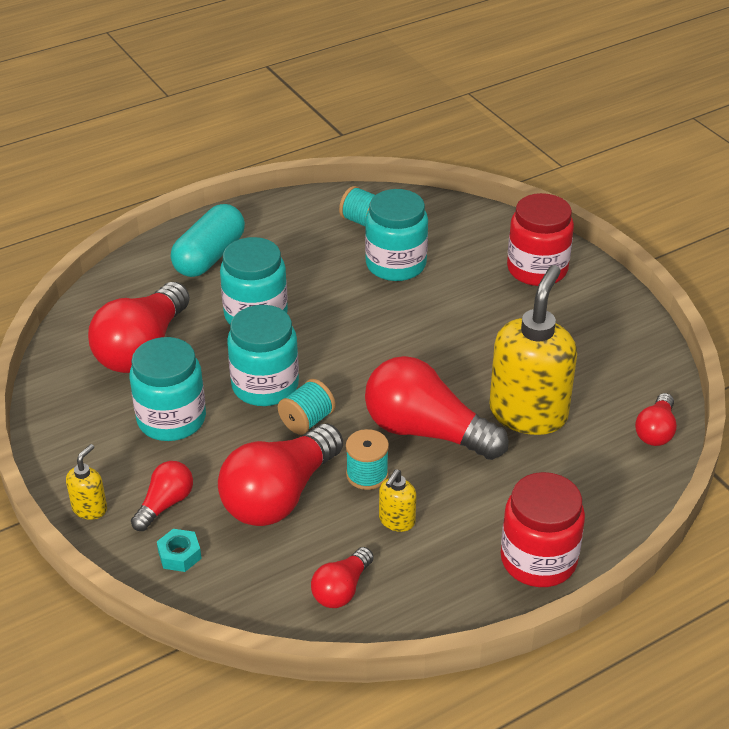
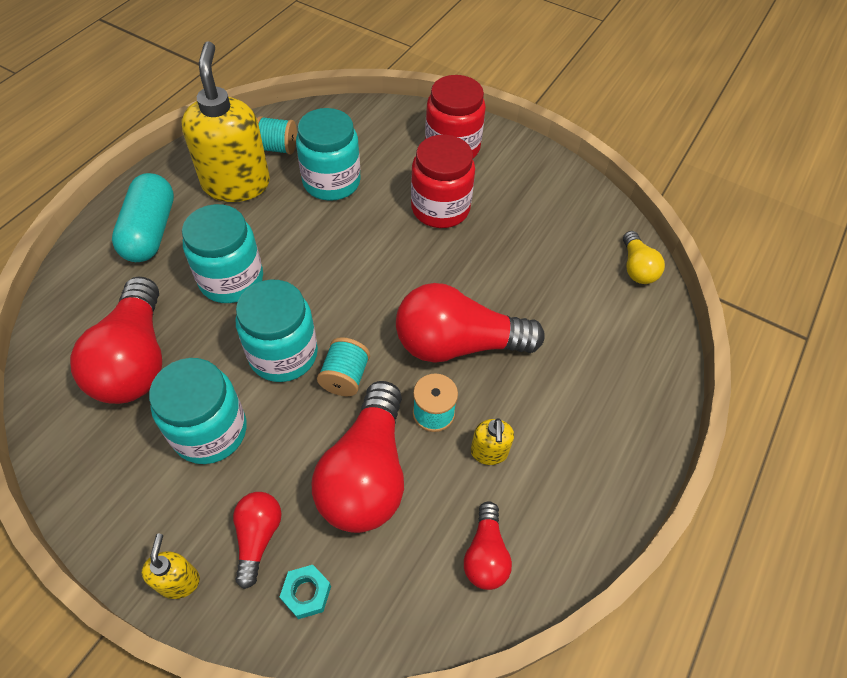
camera: 30 degrees left, 15 degrees up
yellow soap dispenser [489,265,577,435] -> yellow soap dispenser moved to [181,41,270,202]
red jar [501,472,585,587] -> red jar moved to [411,135,475,228]
red light bulb [635,393,677,446] -> yellow light bulb [623,231,665,284]

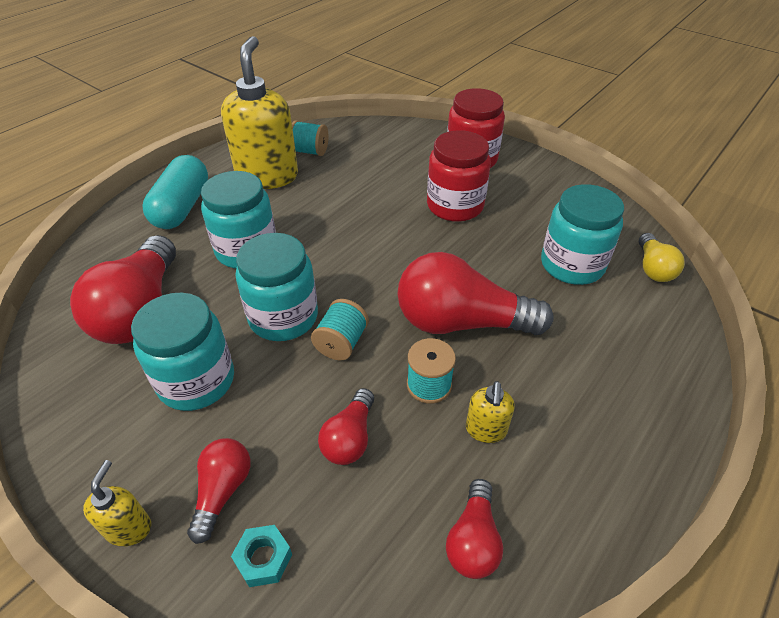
camera: 10 degrees right, 10 degrees down
turquoise jar [296,108,361,201] -> turquoise jar moved to [541,184,624,285]
red light bulb [312,381,404,533] -> red light bulb [318,388,374,465], size x0.51

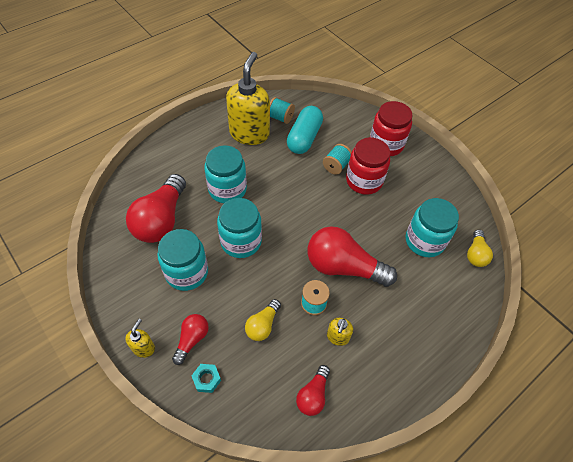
camera: 10 degrees right, 10 degrees up
turquoise capsule [142,155,208,229] -> turquoise capsule moved to [287,106,323,154]
turquoise spool [311,299,369,361] -> turquoise spool moved to [323,144,352,175]
red light bulb [318,388,374,465] -> yellow light bulb [245,299,281,341]

